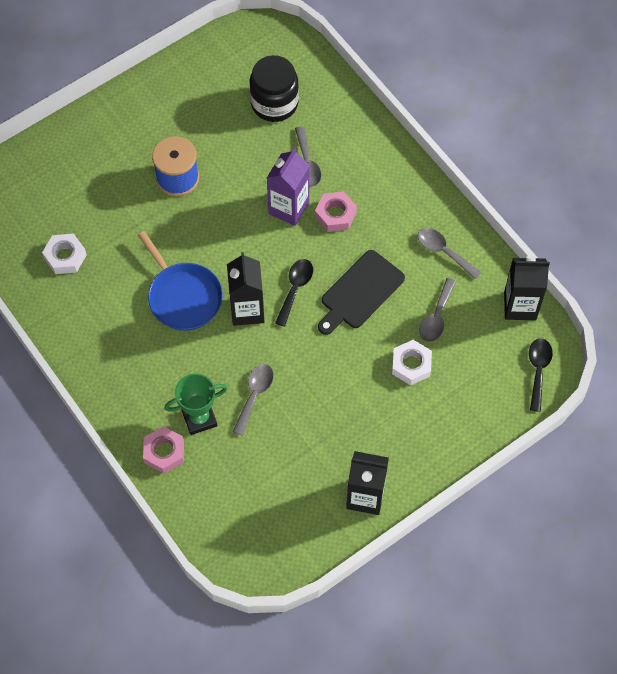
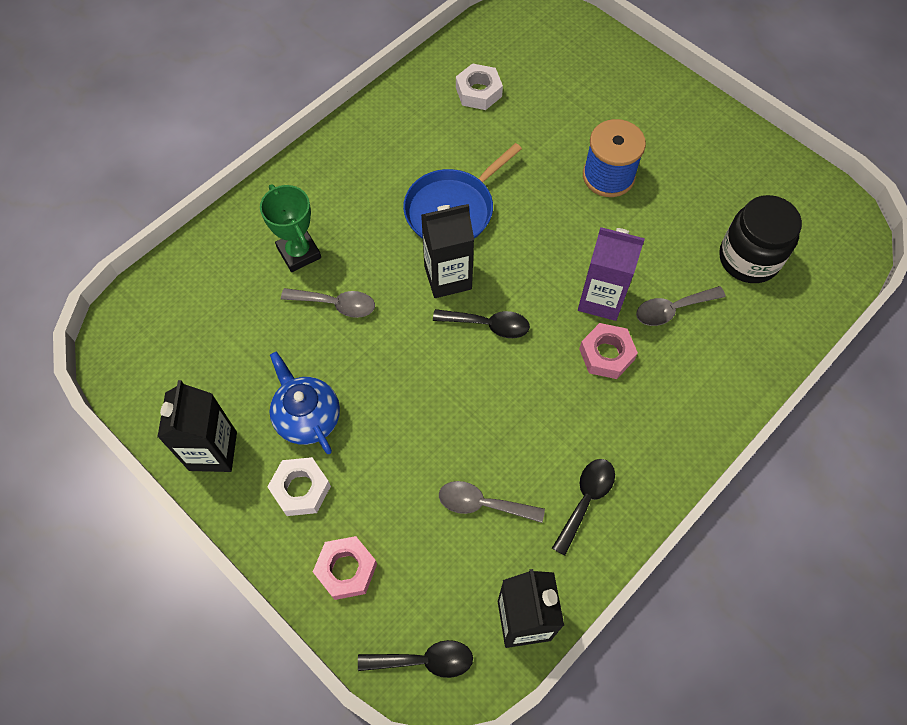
camera: 80 degrees right, 0 degrees up
pink nut [143,426,184,474] -> pink nut moved to [313,536,377,600]
black cutting board [318,250,405,335] -> none
white nut [392,340,432,385] -> white nut moved to [267,457,331,516]
grey spoon [418,228,481,279] -> black spoon [552,459,615,556]
none -> blue teapot [270,352,340,454]

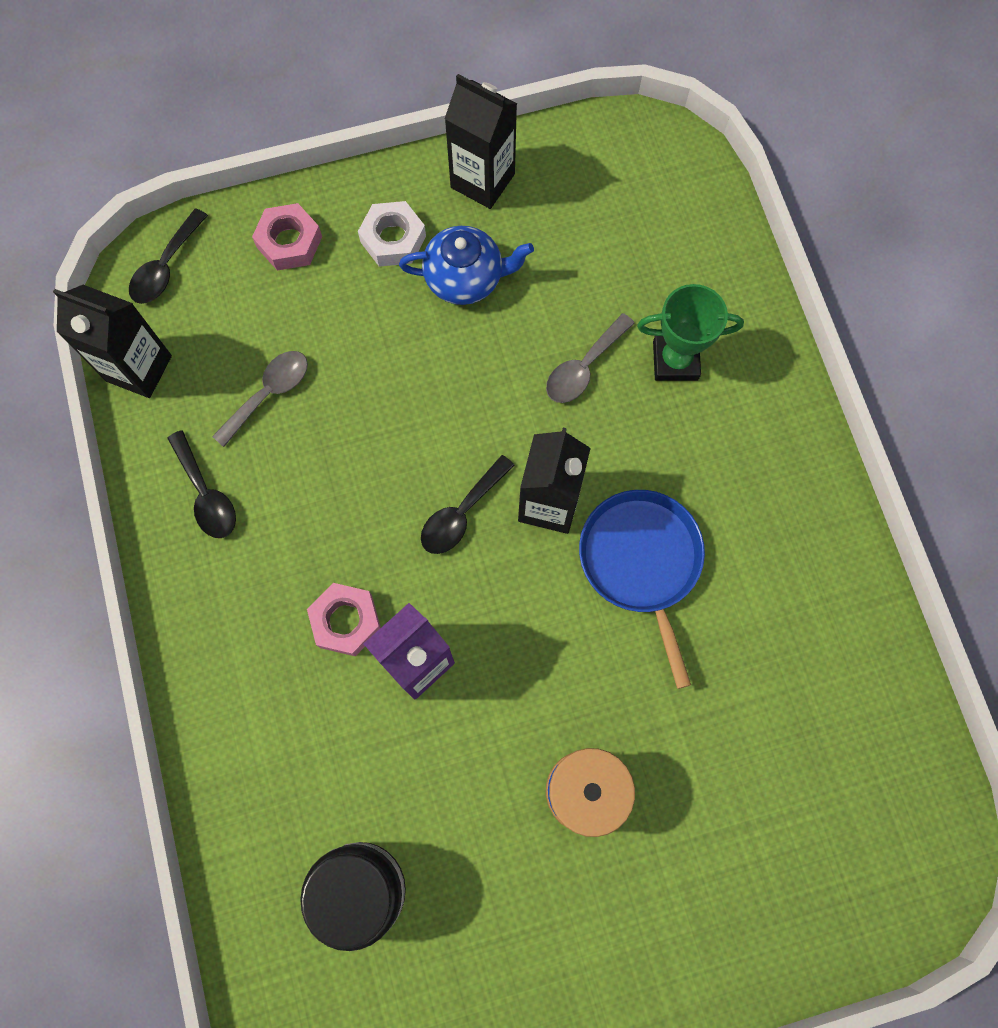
camera: 120 degrees right, 10 degrees up
white nut [456,63,503,110] -> none
grey spoon [636,286,726,326] -> none

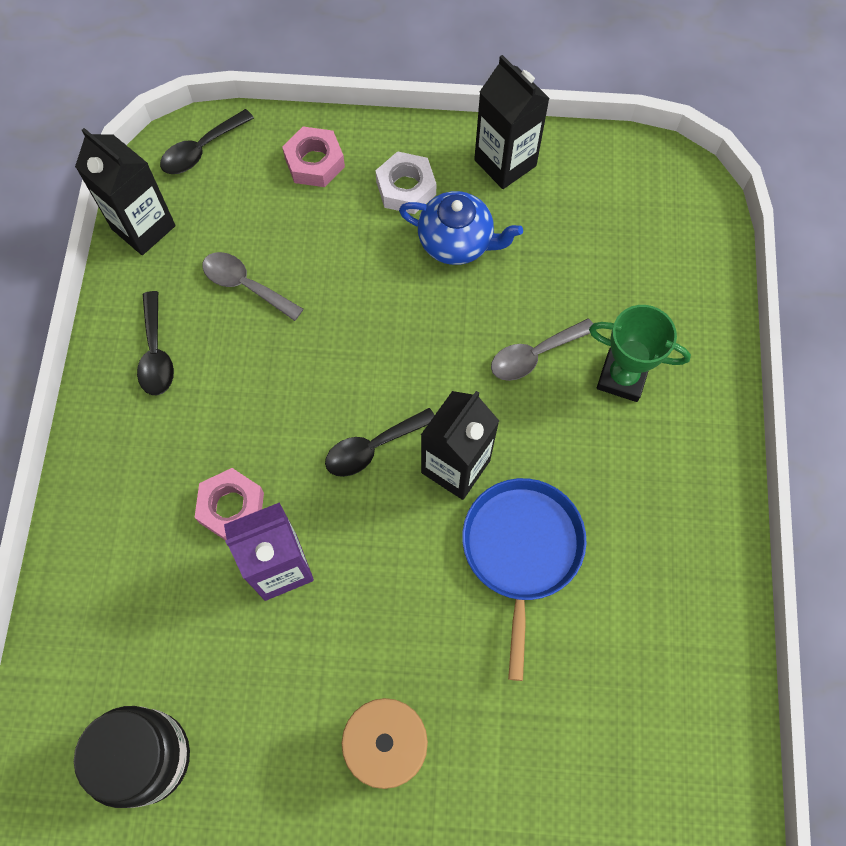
camera: 20 degrees right, 5 degrees down
grey spoon [212,351,308,447] -> grey spoon turned 120 degrees counterclockwise [202,252,303,321]

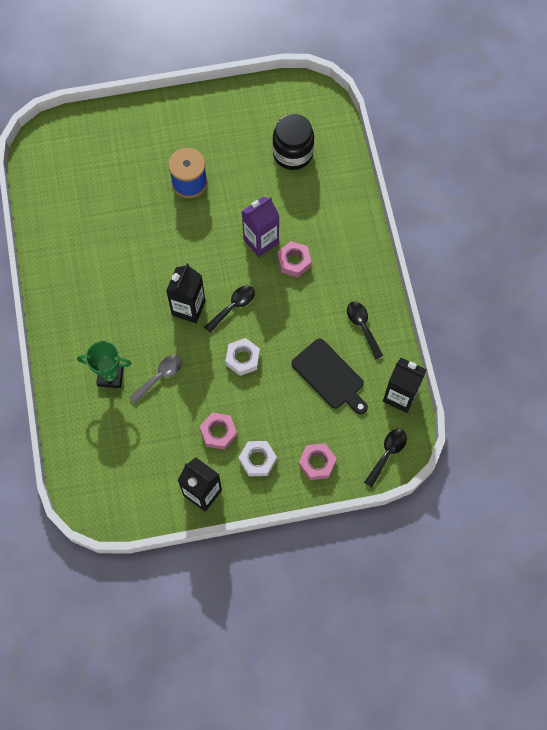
camera: 165 degrees right, 0 degrees up
grey spoon [202,252,303,321] -> black cutting board [291,338,368,415]
blue teapot [399,191,523,265] -> pink nut [200,412,237,450]
blue pan [462,478,587,681] -> none
none -> white nut [225,338,260,376]

